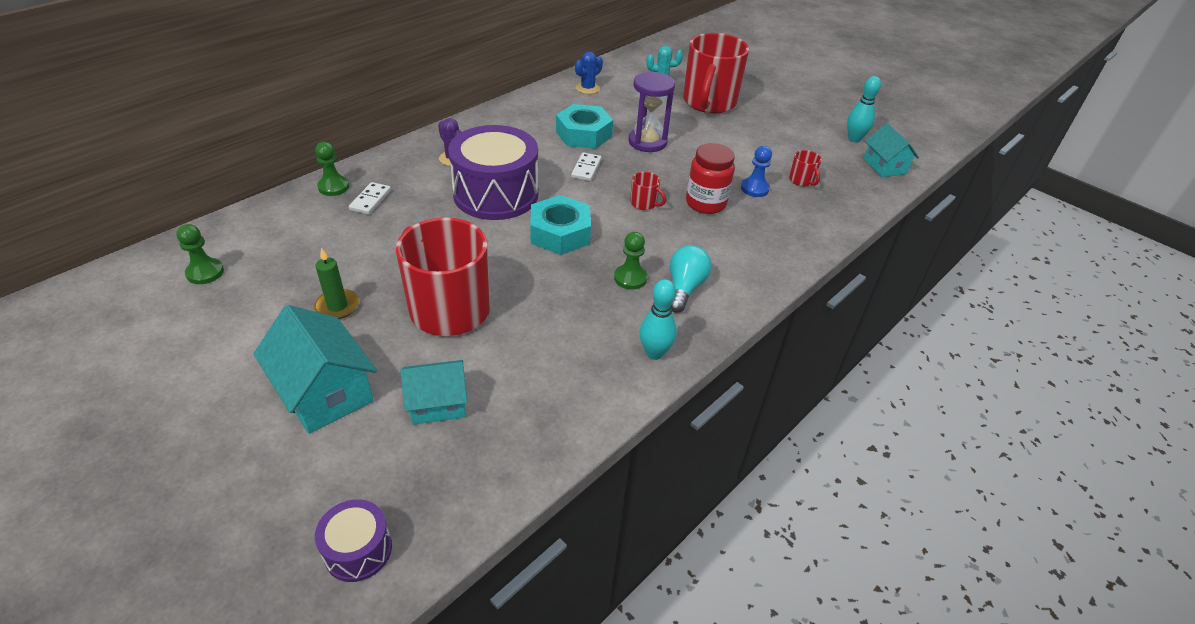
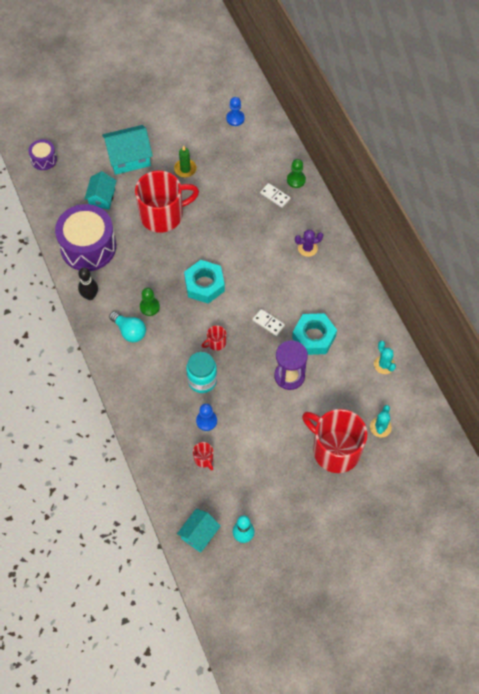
camera: 115 degrees right, 20 degrees up
green pawn [177,224,224,284] -> blue pawn [226,97,245,126]
purple drum [448,125,538,220] -> purple drum moved to [55,204,116,271]
blue cactus [575,52,603,94] -> turquoise cactus [374,341,396,374]
turquoise bowling pin [639,279,677,360] -> black bowling pin [78,268,98,300]
red jar [686,143,735,214] -> turquoise jar [186,352,217,393]
red mug [789,150,822,187] -> red mug turned 120 degrees counterclockwise [193,442,213,471]
turquoise house [863,123,919,177] -> turquoise house turned 60 degrees counterclockwise [177,509,221,553]

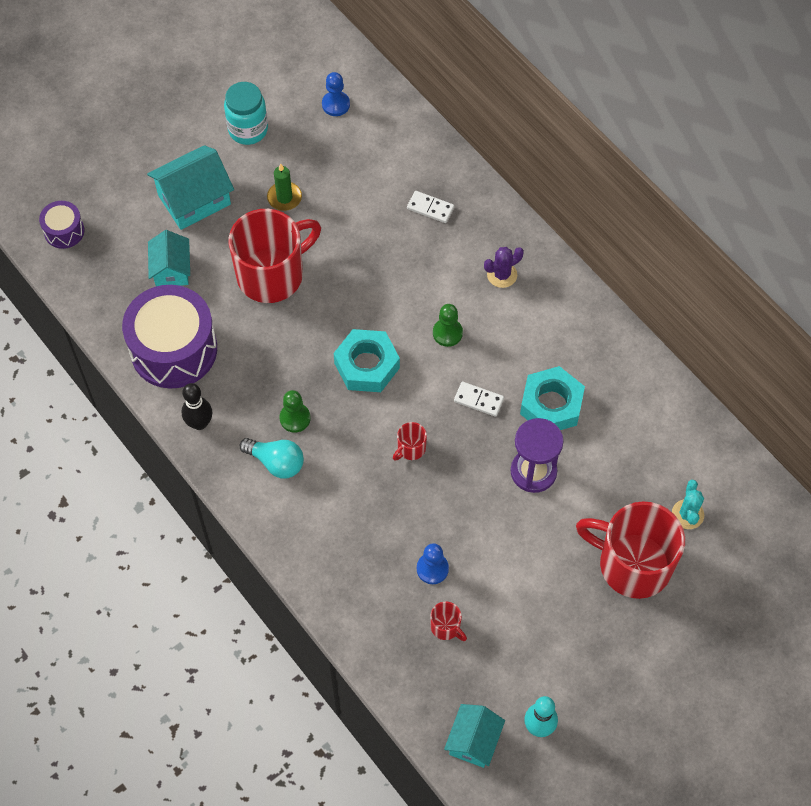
camera: 15 degrees left, 0 degrees up
turquoise jar [186,352,217,393] -> turquoise jar moved to [224,82,268,145]
green pawn [287,159,306,188] -> green pawn moved to [433,304,463,347]
turquoise cactus [374,341,396,374] -> none

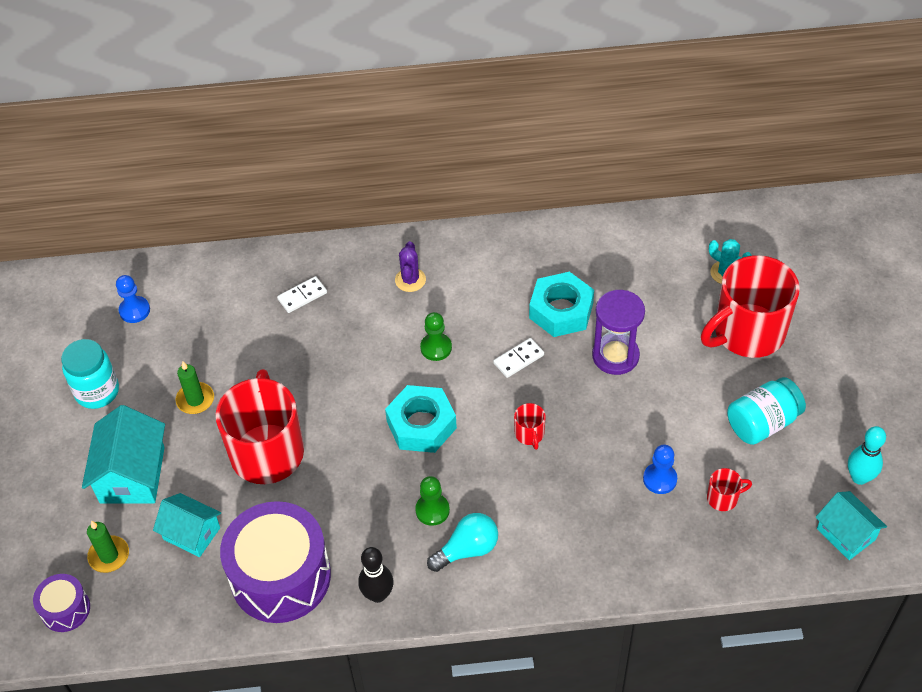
camera: 55 degrees left, 10 degrees down
none -> green candle [87,521,129,573]
none -> turquoise jar [727,377,806,445]

